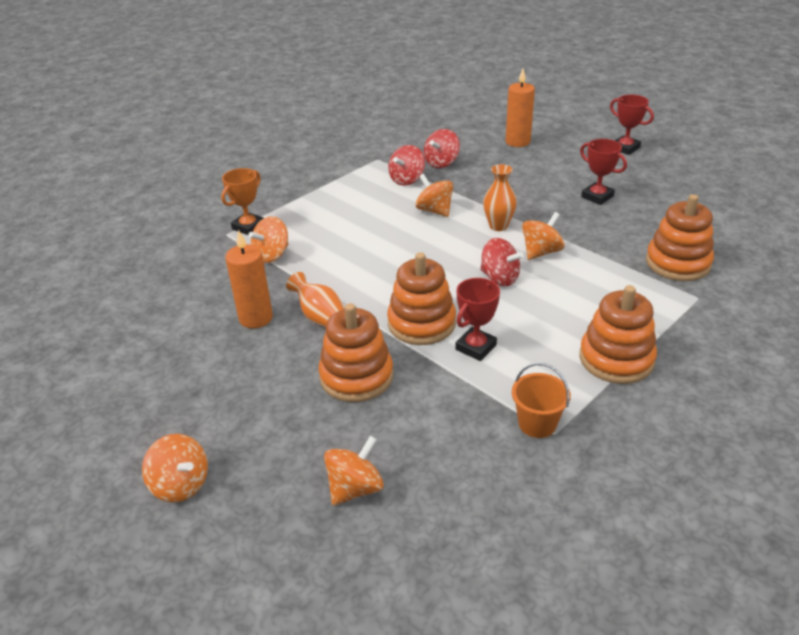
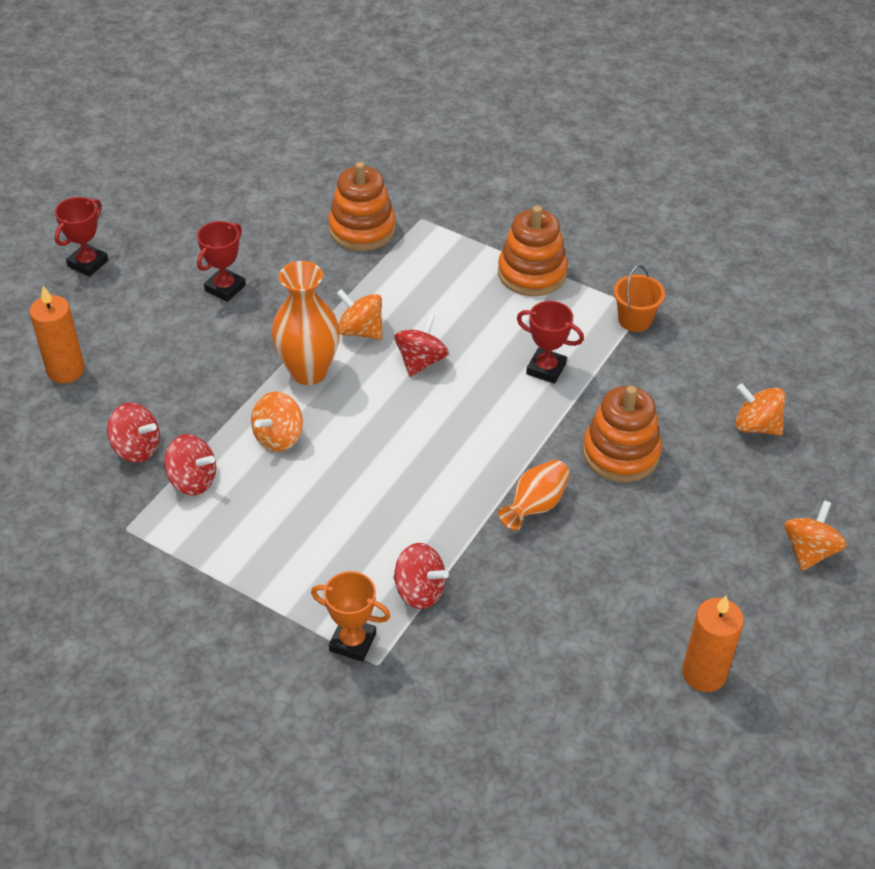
camera: 105 degrees left, 10 degrees up
orange candle [225,230,273,328] -> orange candle moved to [682,595,744,692]
orange spinning top [248,216,288,263] -> red spinning top [393,543,449,609]
orange stacking toy [387,252,456,345] -> none
orange vase [483,164,517,231] -> orange vase [271,261,340,385], size x1.60

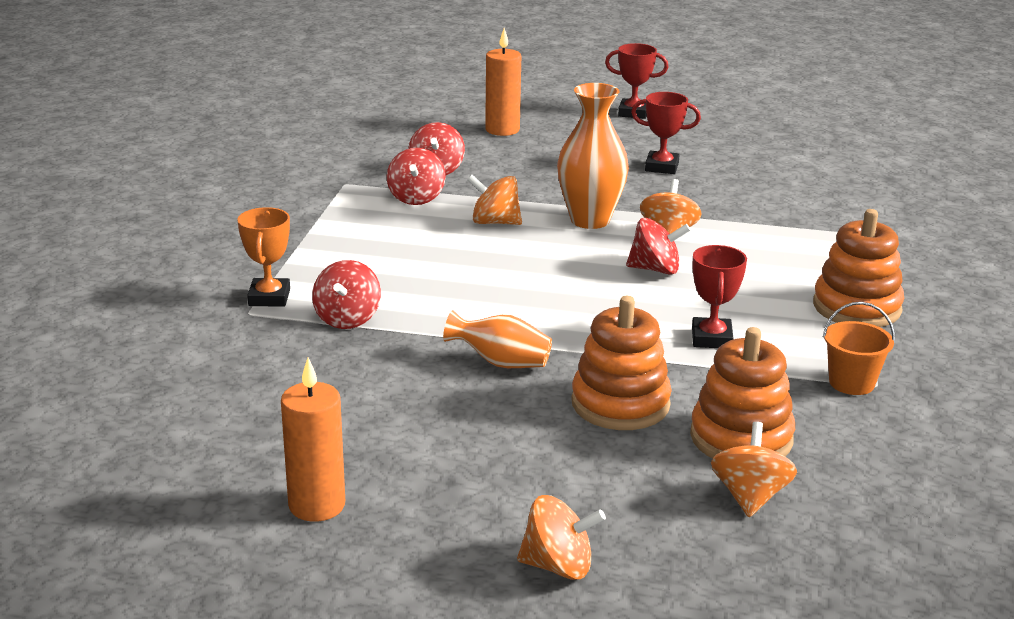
camera: 70 degrees right, 20 degrees down
orange stacking toy [328,162,396,251] -> orange stacking toy moved to [690,327,795,458]

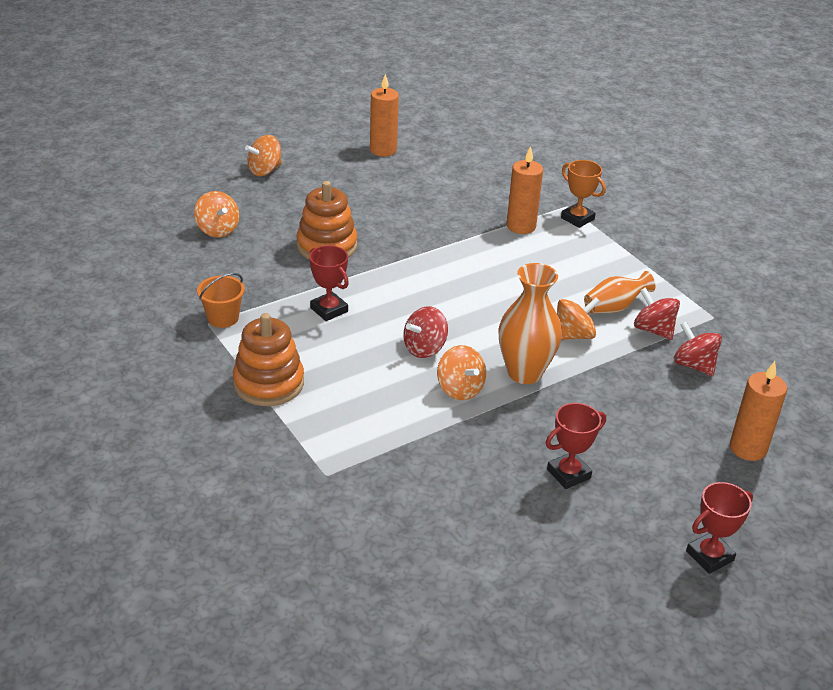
camera: 135 degrees right, 10 degrees up
red spinning top [312,260,381,329] -> orange candle [506,146,543,234]
orange vase [443,310,552,368] -> orange vase moved to [584,271,656,314]
orange stacking toy [690,327,795,458] -> none

